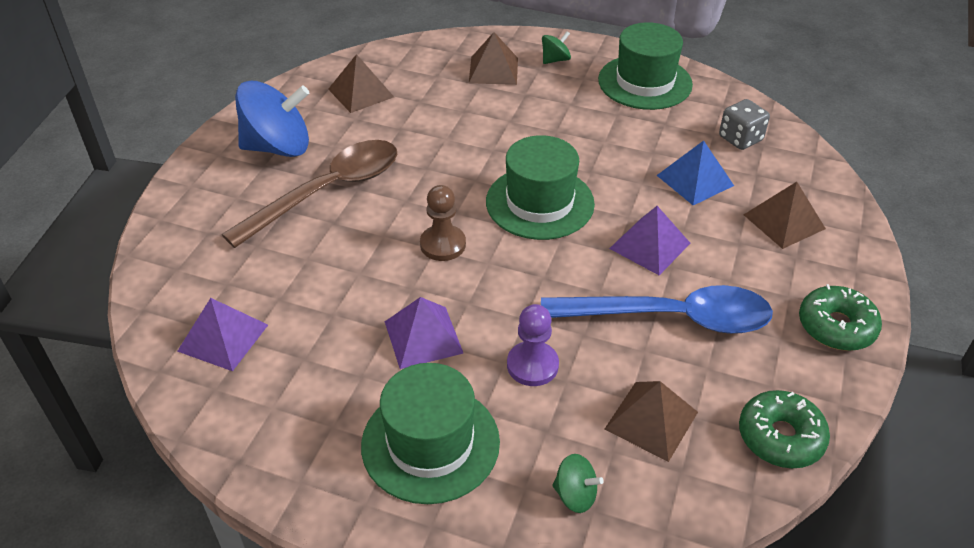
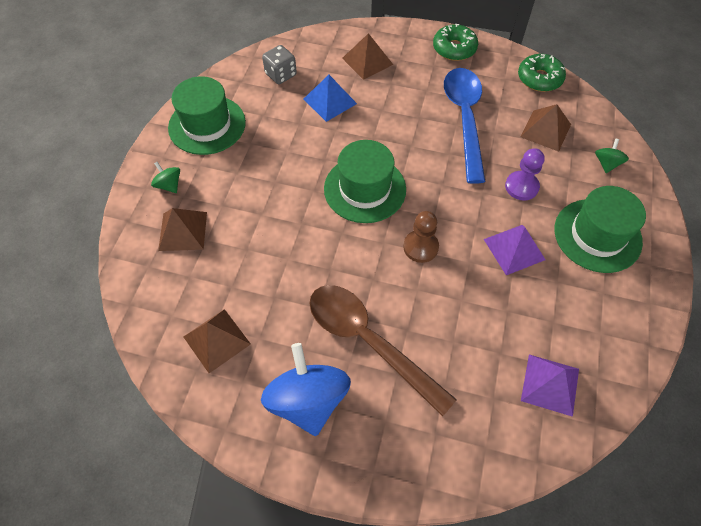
camera: 95 degrees left, 15 degrees up
purple pyramid [609,206,691,275] -> none

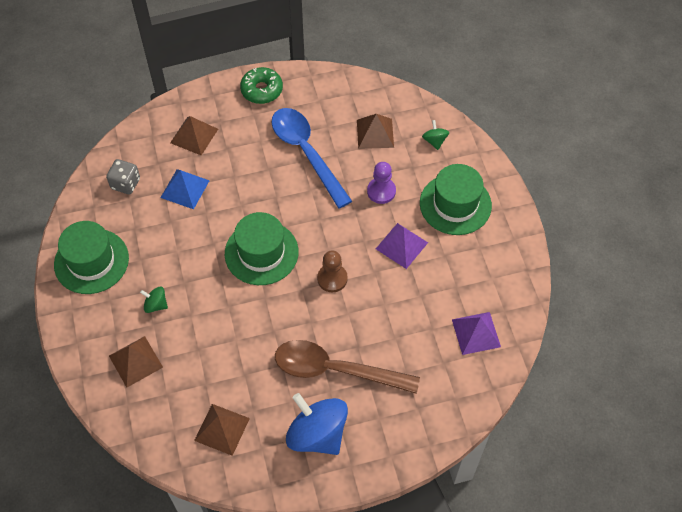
camera: 30 degrees left, 0 degrees up
green spinning top [151,162,180,193] -> green spinning top moved to [140,287,168,313]
green donut [518,54,566,92] -> none

